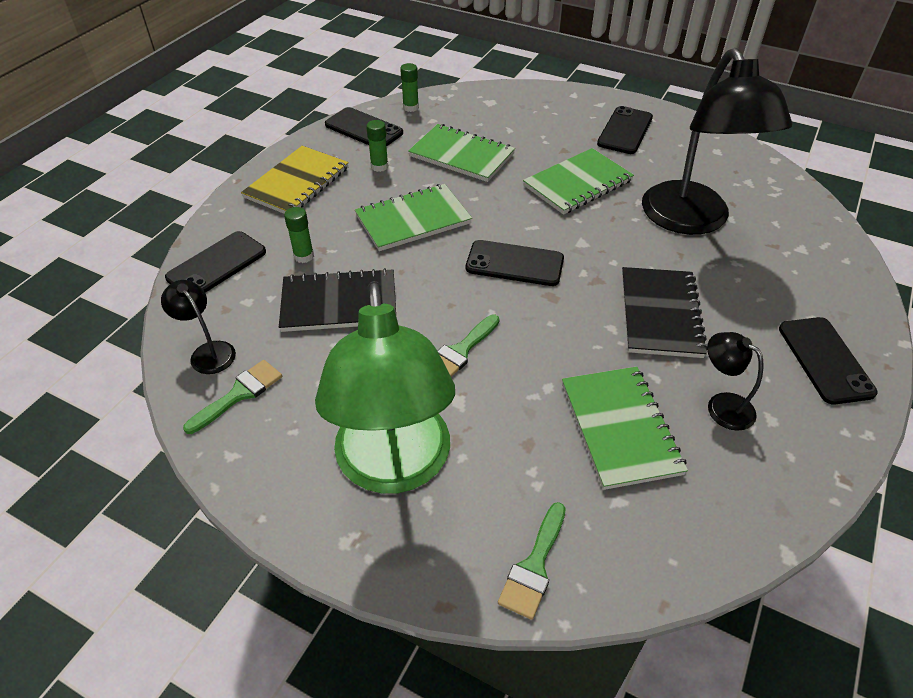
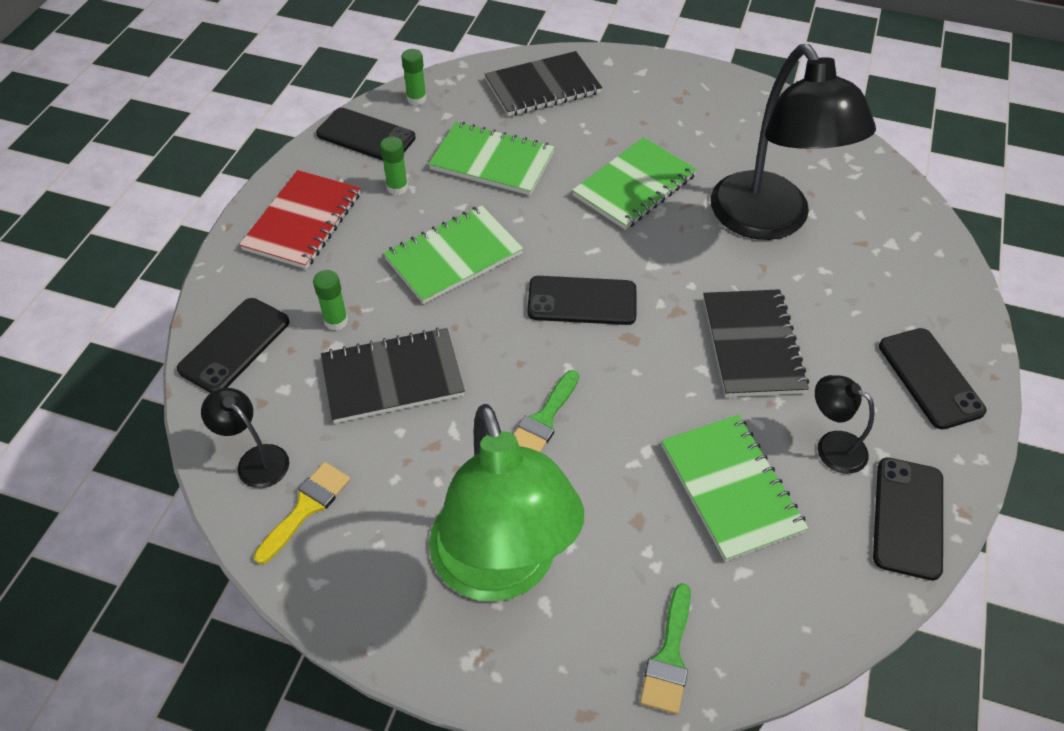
camera: 10 degrees left, 5 degrees up
green brush [183,360,282,434] -> yellow brush [254,462,350,564]
yellow notebook [241,146,349,214] -> red notebook [239,170,360,269]
black phone [597,106,653,154] -> black phone moved to [873,458,943,580]
none -> black notebook [485,51,602,116]

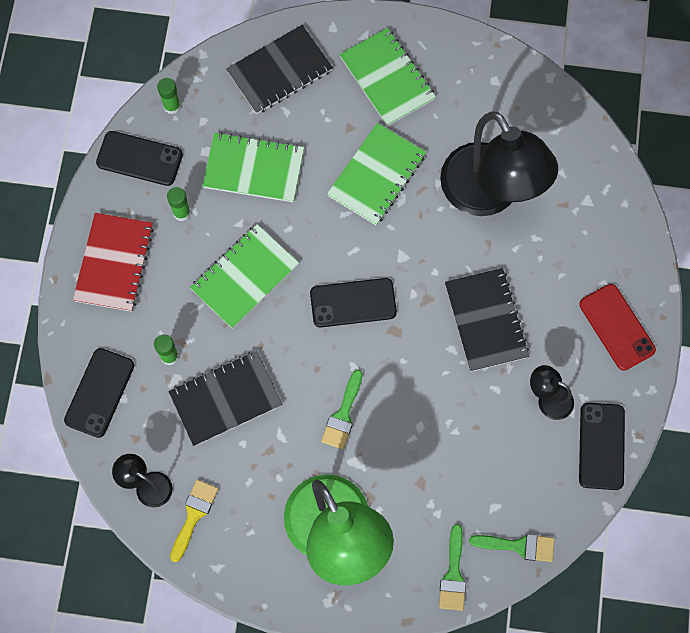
camera: 10 degrees left, 20 degrees up
green notebook [661,415,808,562] -> green notebook moved to [340,28,436,126]
black phone [879,328,987,430] -> red phone [579,284,656,371]
none -> green brush [469,534,555,562]

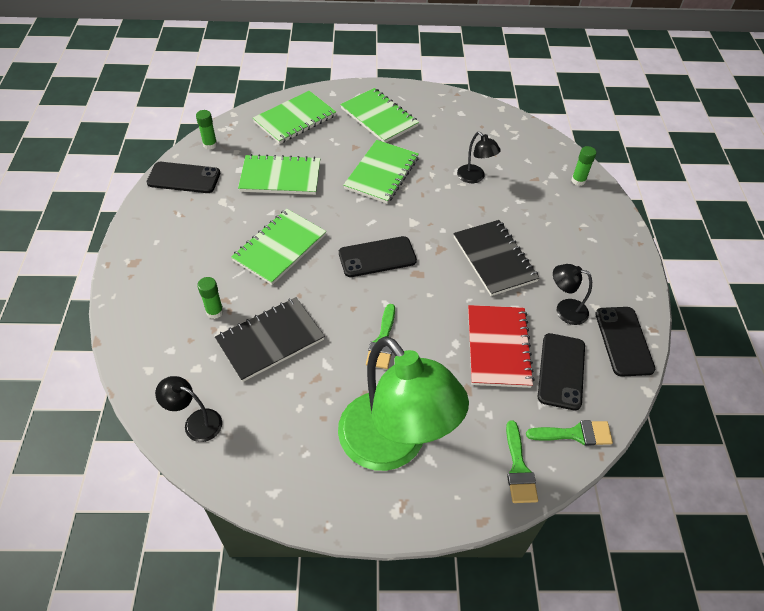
camera: 10 degrees left, 20 degrees down
black phone [64,348,134,438] -> black phone moved to [538,333,585,410]
red notebook [73,213,154,312] -> red notebook moved to [468,305,534,388]
green glue stick [167,187,191,221] -> green glue stick moved to [571,146,596,186]
yellow brush [170,479,218,562] -> none
black notebook [226,25,333,114] -> green notebook [253,91,336,144]
black lamp [440,112,558,216] -> black lamp [457,132,501,183], size x0.42
red phone [579,284,656,371] -> none

